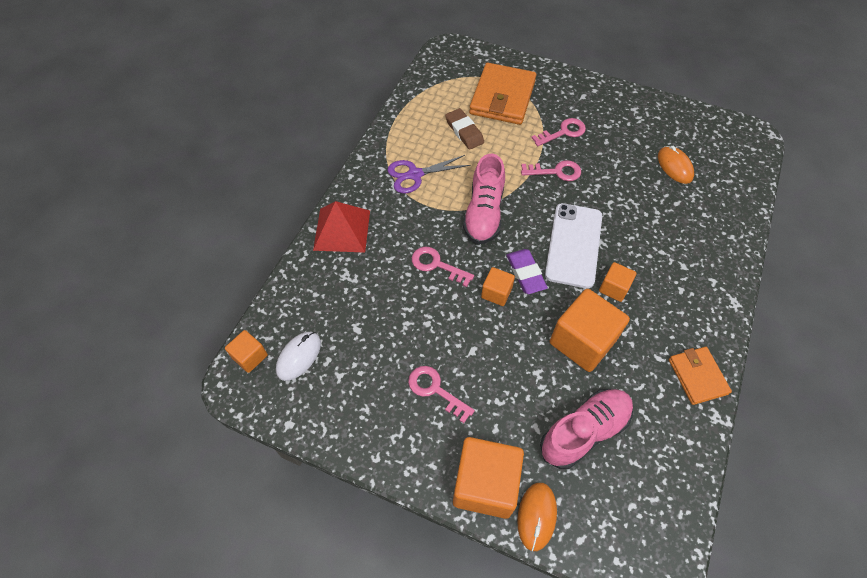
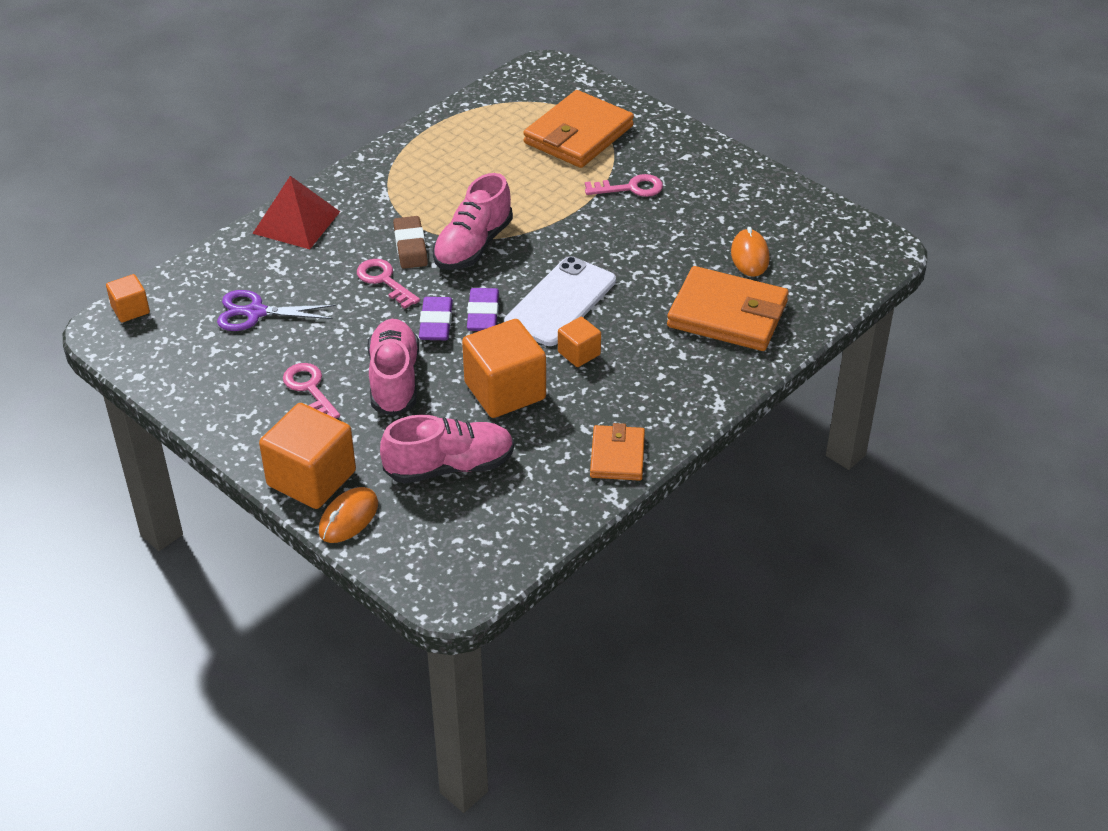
camera: 20 degrees right, 15 degrees down
white mouse [276,332,321,381] -> none
purple scissors [387,155,470,193] -> purple scissors moved to [217,290,336,331]
brown eraser [445,108,484,150] -> brown eraser moved to [393,216,428,269]
orange cube [481,267,515,306] -> purple eraser [419,297,453,340]
pink key [521,160,581,181] -> none
none -> pink shoe [367,319,419,416]
none -> orange wallet [667,266,789,351]

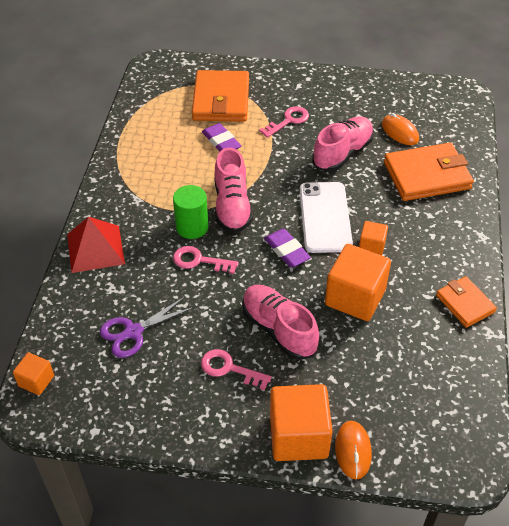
camera: 35 degrees left, 5 degrees up
pink shoe [380,415,514,484] -> pink shoe moved to [312,116,374,172]
brown eraser [393,216,428,269] -> green cylinder [173,185,208,239]
purple eraser [419,297,453,340] -> purple eraser moved to [202,123,241,151]

